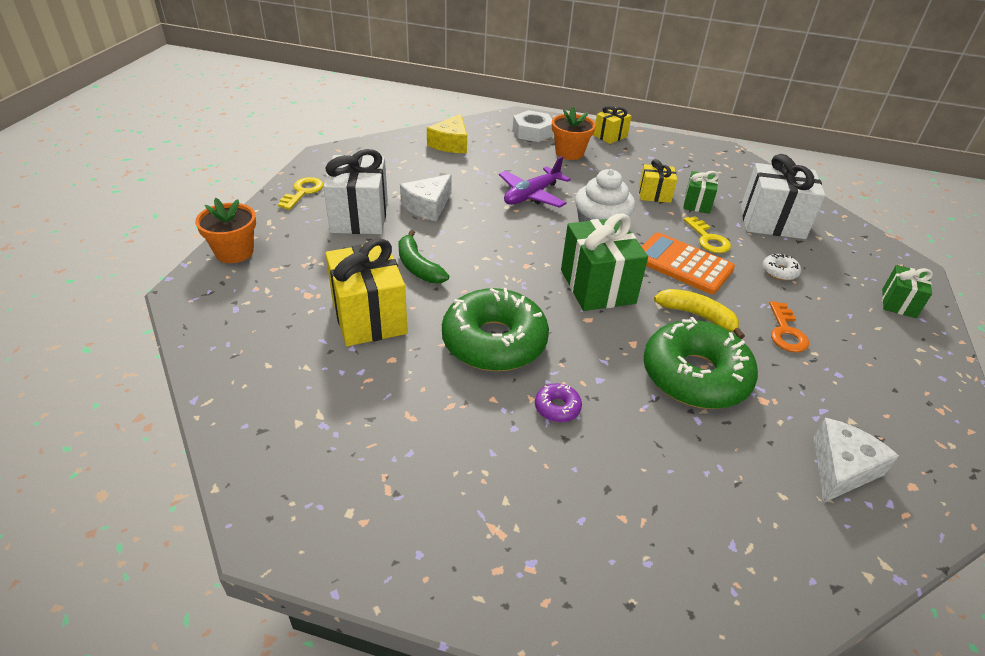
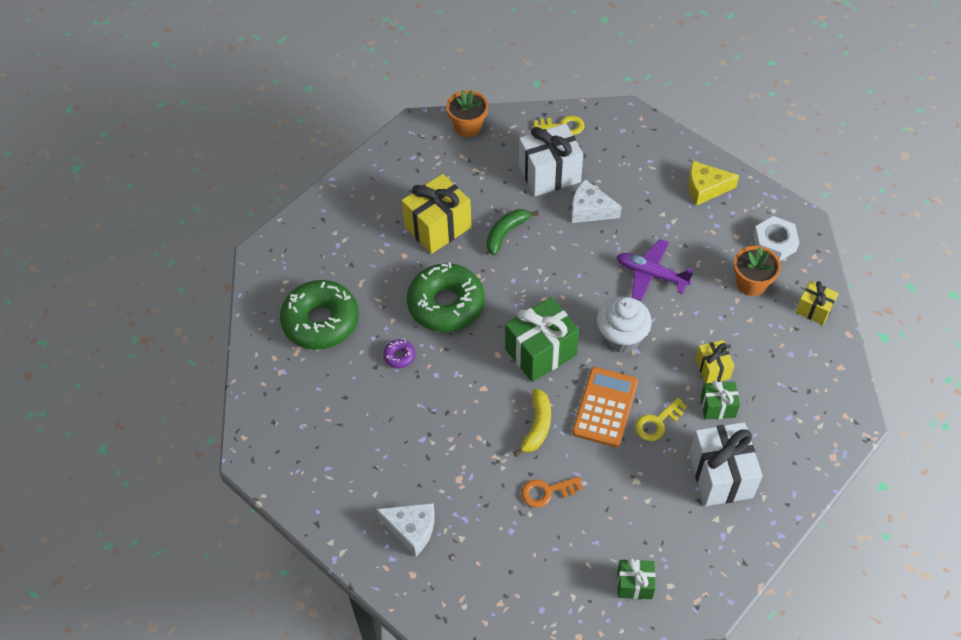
camera: 75 degrees right, 15 degrees up
green donut [643,317,758,409] -> green donut moved to [280,280,359,350]
white donut [762,253,801,281] -> none

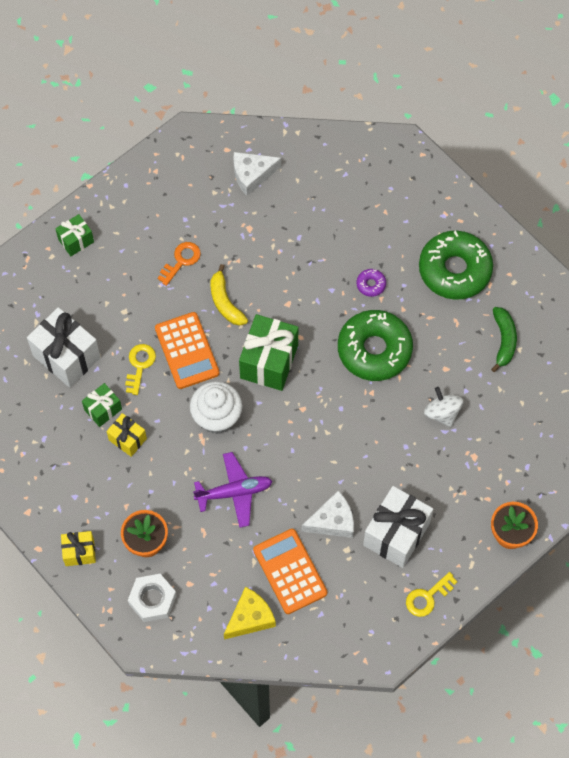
camera: 140 degrees right, 10 degrees up
yellow gift [401,174,472,254] -> white spinning top [424,387,463,427]
green banana [487,209,539,255] -> green banana moved to [491,307,517,372]
none -> orange calculator [253,529,327,614]

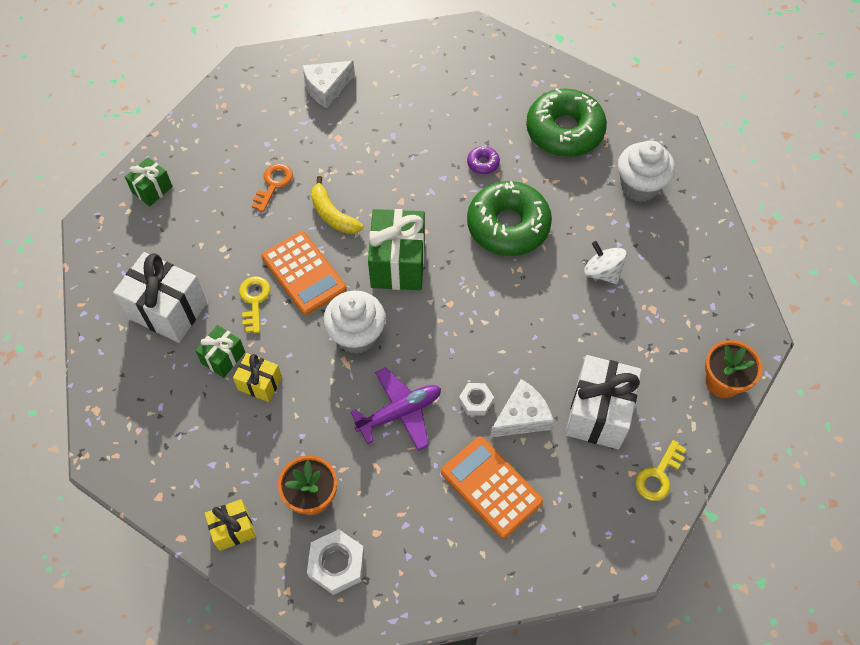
camera: 15 degrees left, 5 degrees down
yellow cheese [224,587,276,640] -> none
green banana [491,307,517,372] -> white cupcake [618,140,675,202]
none -> white nut [459,383,494,416]

